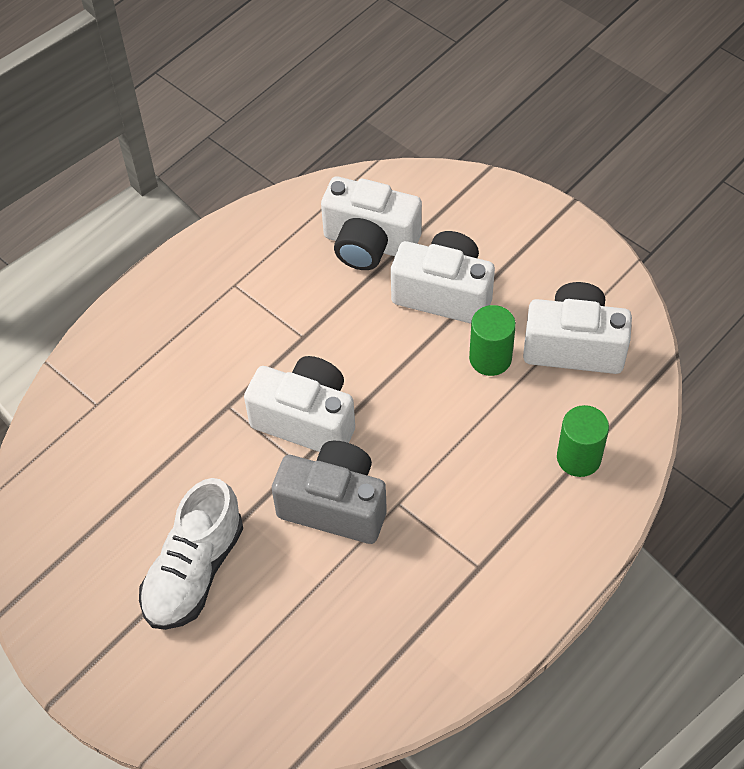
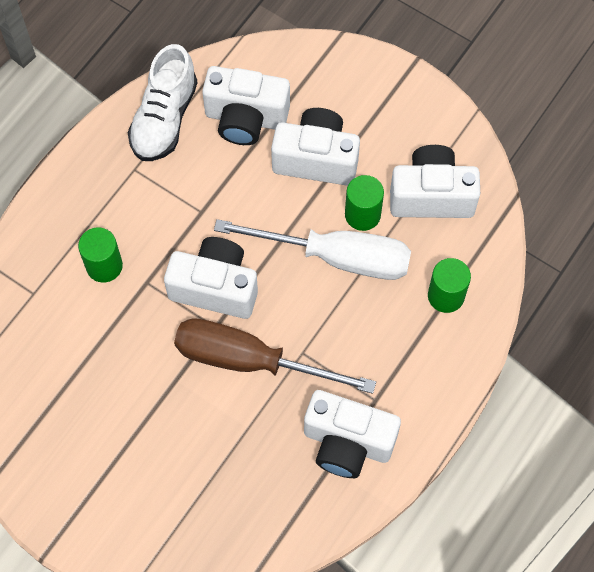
camera: 10 degrees left, 10 degrees up
white shoe [139,478,243,630] -> white shoe moved to [128,44,198,161]
grey camera [272,441,387,544] -> brown screwdriver [174,318,376,394]
none -> green cylinder [78,227,123,283]
none -> white screwdriver [214,219,411,280]
none -> white camera [304,390,401,478]

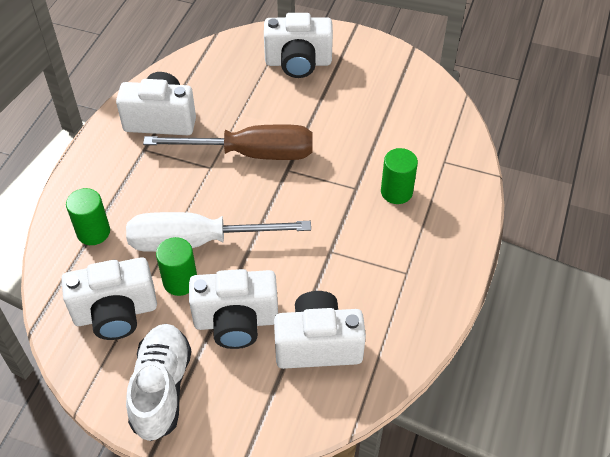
camera: 165 degrees right, 15 degrees down
white shoe [128,44,198,161] -> white shoe moved to [126,324,191,441]
white camera [164,237,258,319] -> white camera moved to [264,13,333,78]

